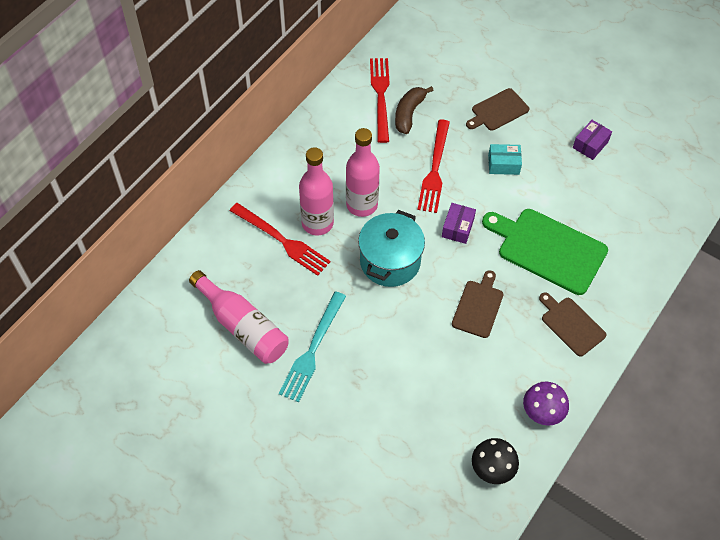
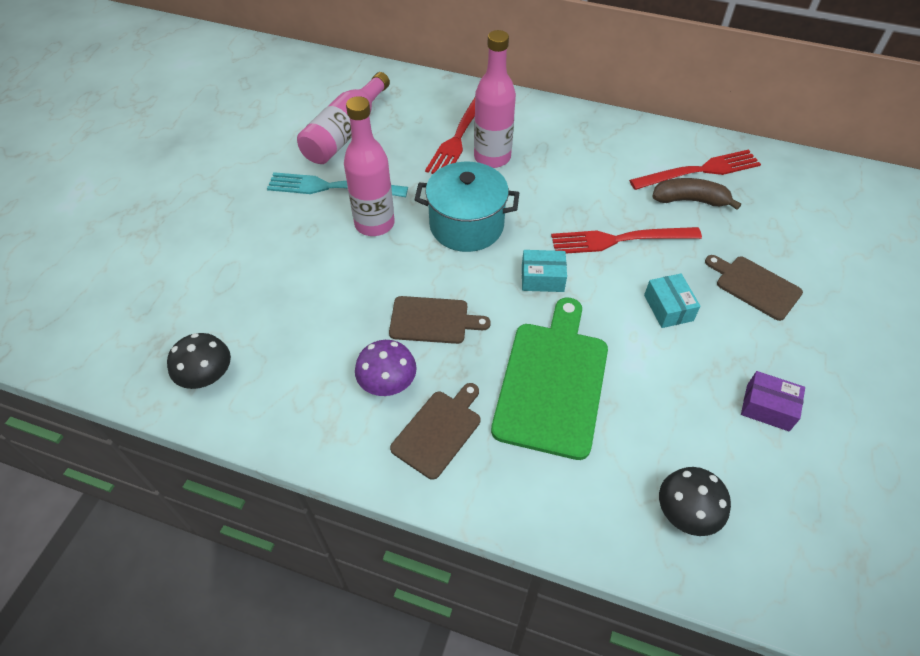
camera: 75 degrees right, 5 degrees down
pink bottle [346,128,380,217] -> pink bottle moved to [344,96,395,236]
purple box [442,203,476,244] -> turquoise box [522,250,567,292]
purple mushroom [523,382,569,426] -> purple mushroom moved to [355,340,417,396]
none -> black mushroom [659,467,731,536]

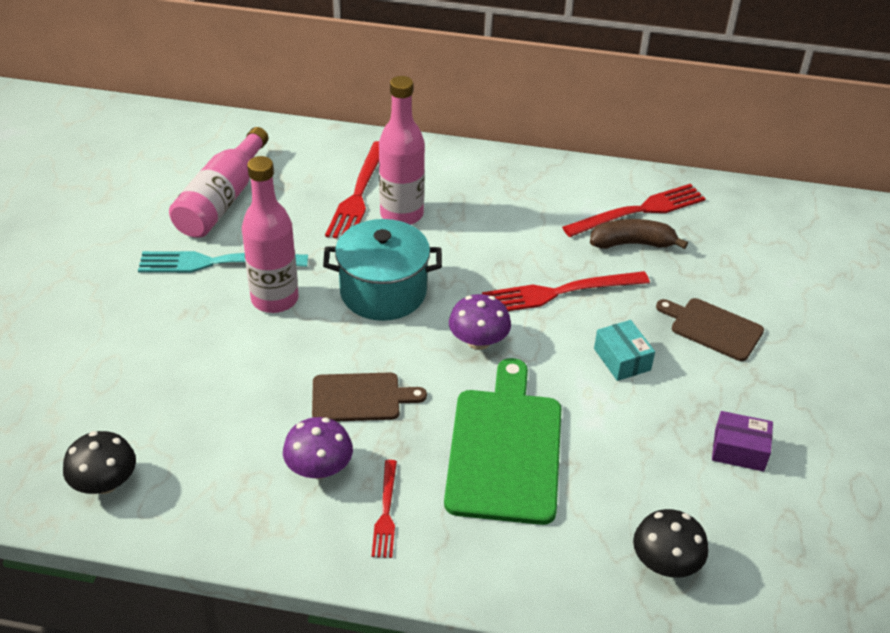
camera: 10 degrees left, 10 degrees down
brown cutting board [390,383,480,480] -> red fork [372,460,397,558]
turquoise box [522,250,567,292] -> purple mushroom [449,294,511,350]

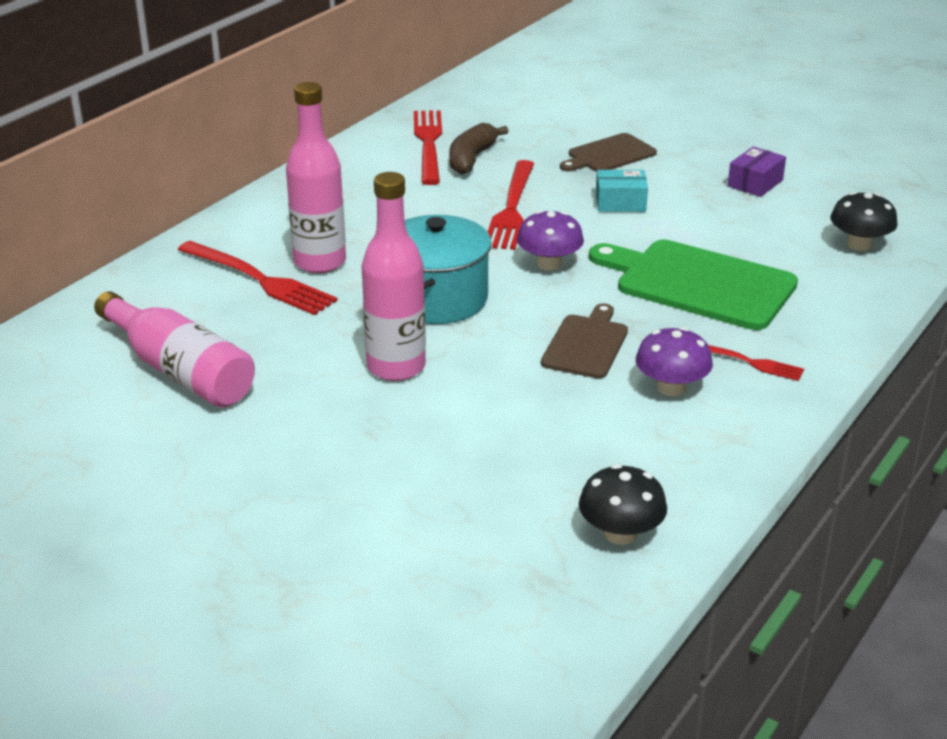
camera: 65 degrees left, 10 degrees down
turquoise fork [138,251,308,273] -> none

